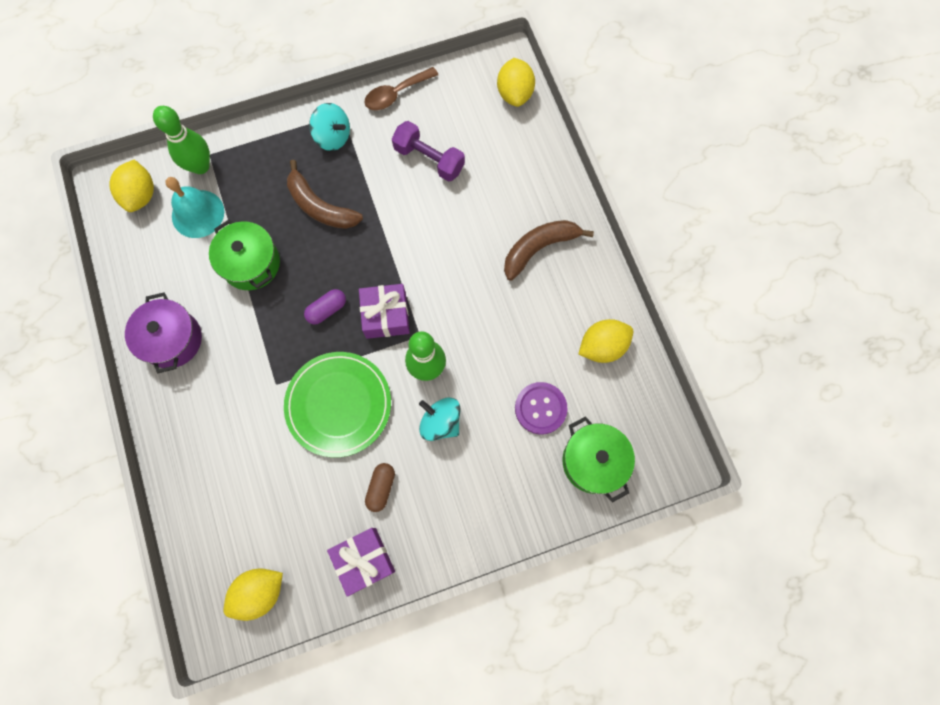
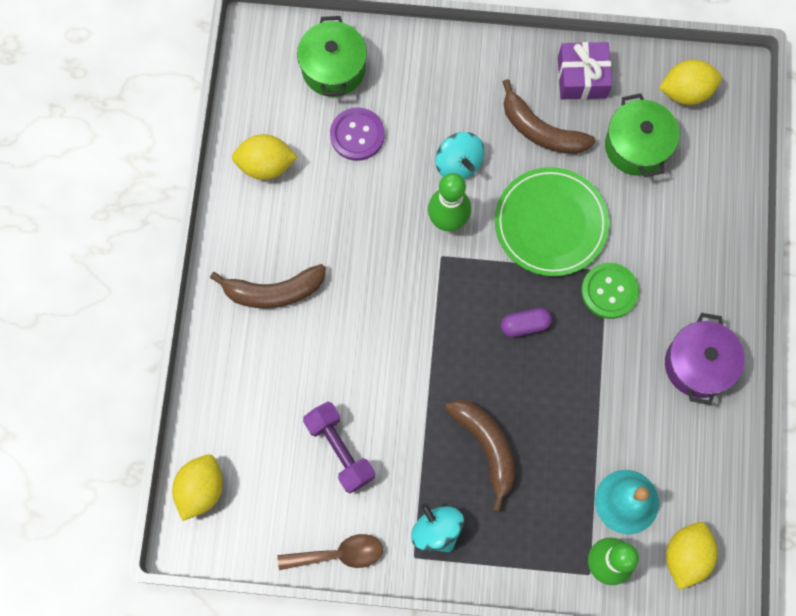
camera: 155 degrees left, 0 degrees up
green pot [209,219,280,290] -> green pot moved to [605,93,679,177]
purple gift [359,284,410,339] -> none
brown capsule [365,463,395,512] -> brown banana [503,79,596,154]
none -> green button [581,263,639,319]

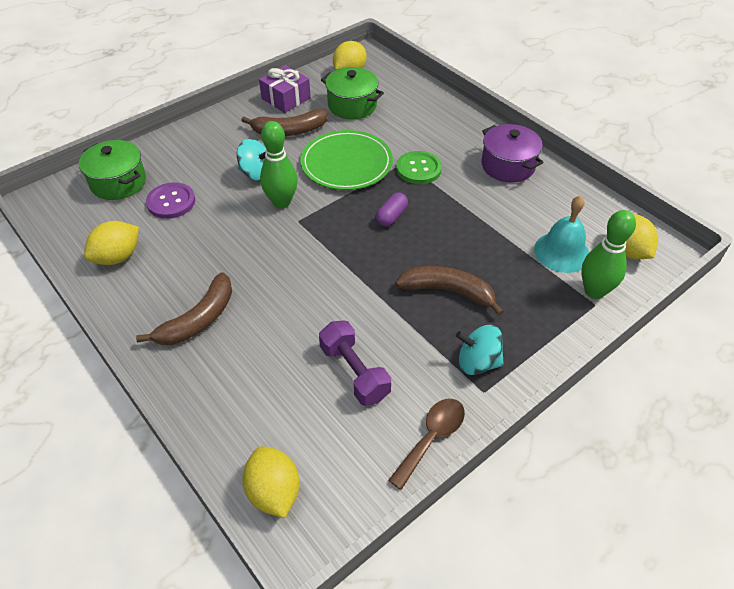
camera: 45 degrees left, 25 degrees down
purple dumbbell [303,402,375,493] -> purple dumbbell turned 45 degrees clockwise [319,321,391,406]

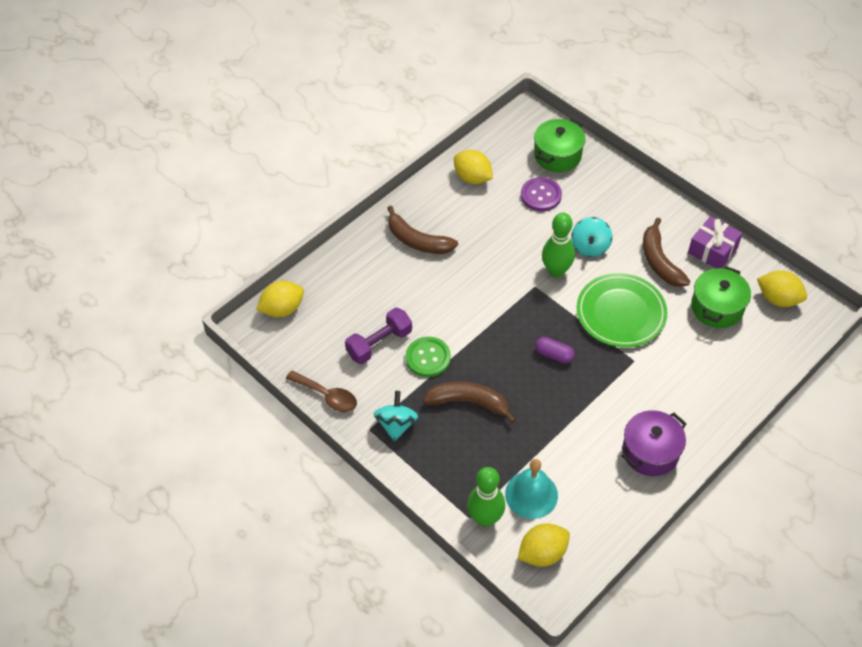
camera: 85 degrees right, 5 degrees up
brown banana [395,266,504,316] -> brown banana turned 90 degrees counterclockwise [423,382,516,423]
green button [396,151,442,184] -> green button moved to [406,337,451,377]

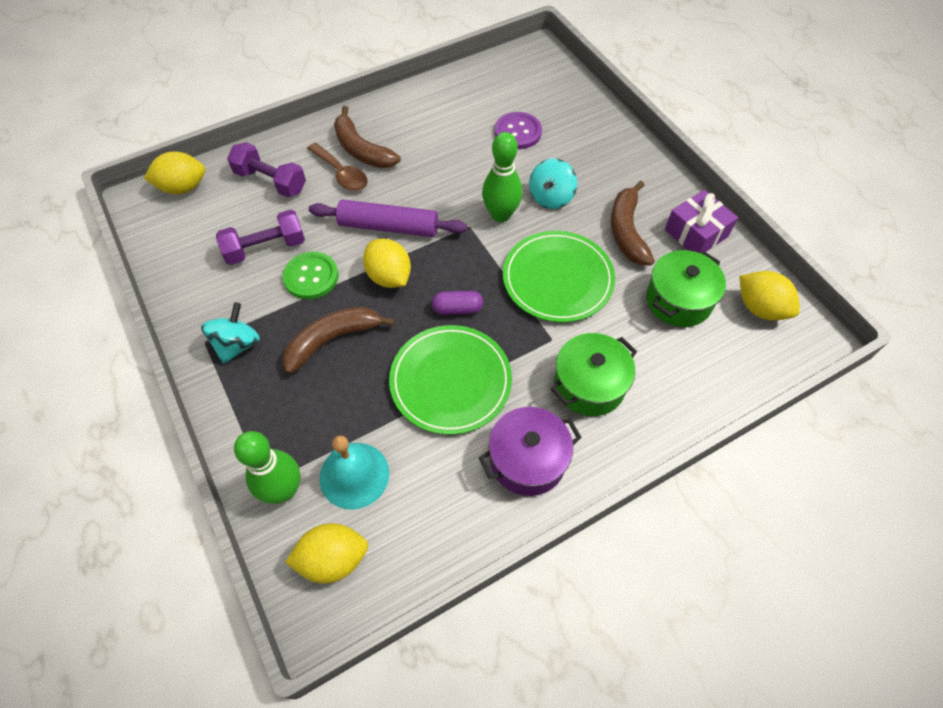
camera: 15 degrees right, 5 degrees up
brown spoon [286,371,357,412] -> brown spoon moved to [307,143,368,191]
brown banana [423,382,516,423] -> brown banana turned 60 degrees counterclockwise [282,307,395,374]
yellow lemon [454,150,493,184] -> yellow lemon moved to [363,239,411,288]
green pot [534,119,585,172] -> green pot moved to [551,333,637,416]
purple capsule [535,337,575,363] -> purple capsule turned 45 degrees counterclockwise [432,291,483,315]
none -> purple dumbbell [227,142,306,197]
none -> purple rolling pin [309,199,467,237]
none -> green plate [389,325,512,435]

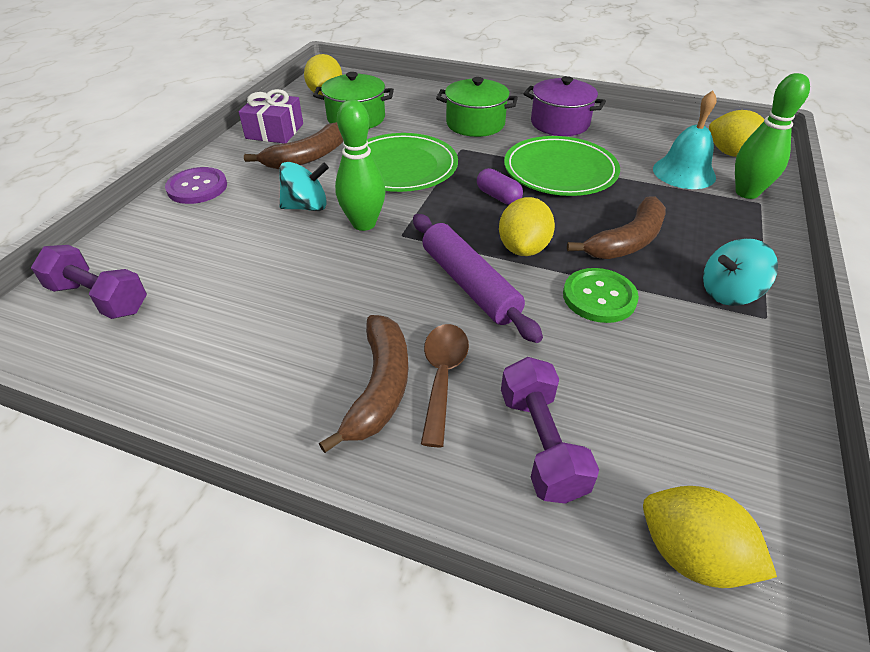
camera: 130 degrees left, 15 degrees down
purple dumbbell [216,210,305,265] -> purple dumbbell moved to [31,245,147,319]
brown banana [282,307,395,374] -> brown banana turned 60 degrees counterclockwise [567,196,666,259]
purple button [495,112,542,149] -> purple button moved to [165,167,227,204]

